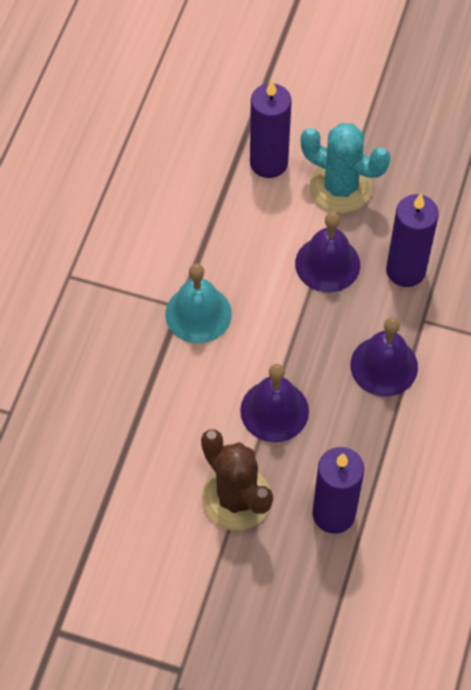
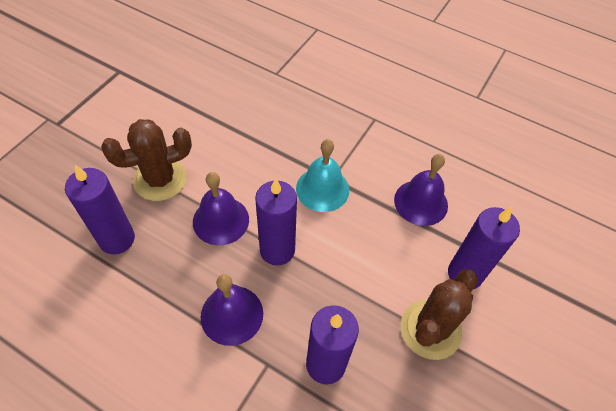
camera: 100 degrees right, 5 degrees down
purple bell [295,212,360,292] -> purple bell moved to [394,154,448,226]
turquoise cactus [301,123,391,213] -> brown cactus [401,269,478,360]
none -> purple candle [255,179,297,265]

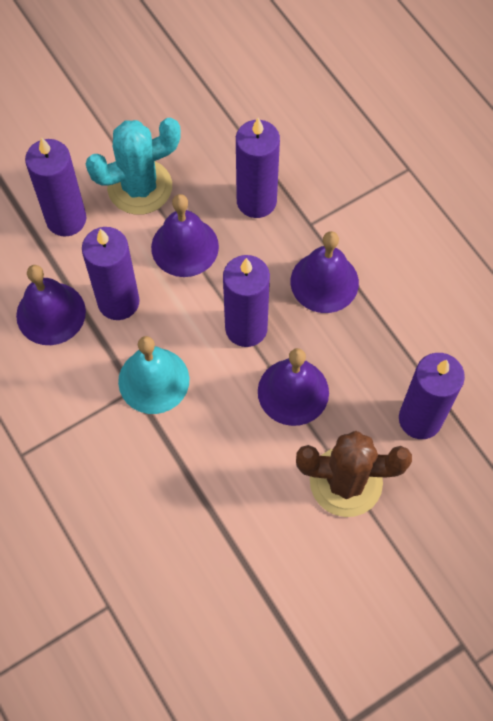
camera: 150 degrees left, 10 degrees up
brown cactus [401,269,478,360] -> turquoise cactus [86,118,181,215]
none -> purple candle [82,227,140,320]
none -> purple bell [151,194,219,277]

